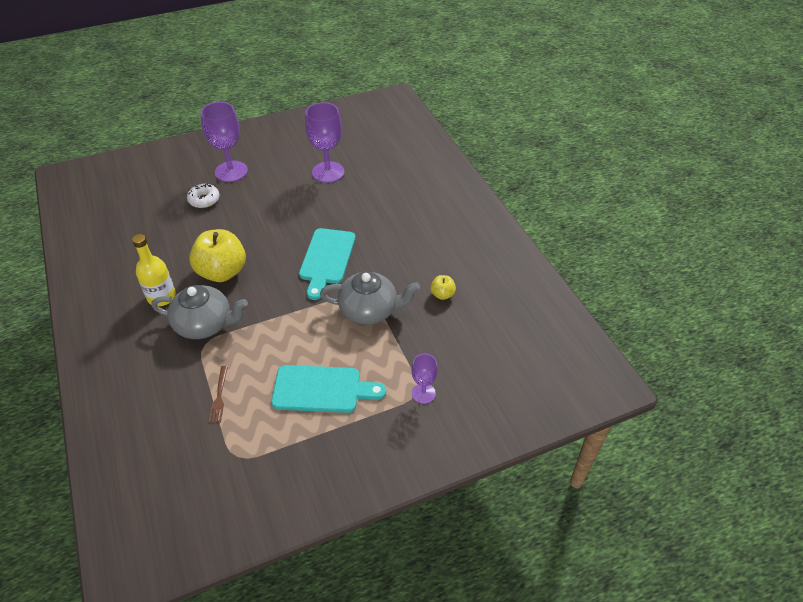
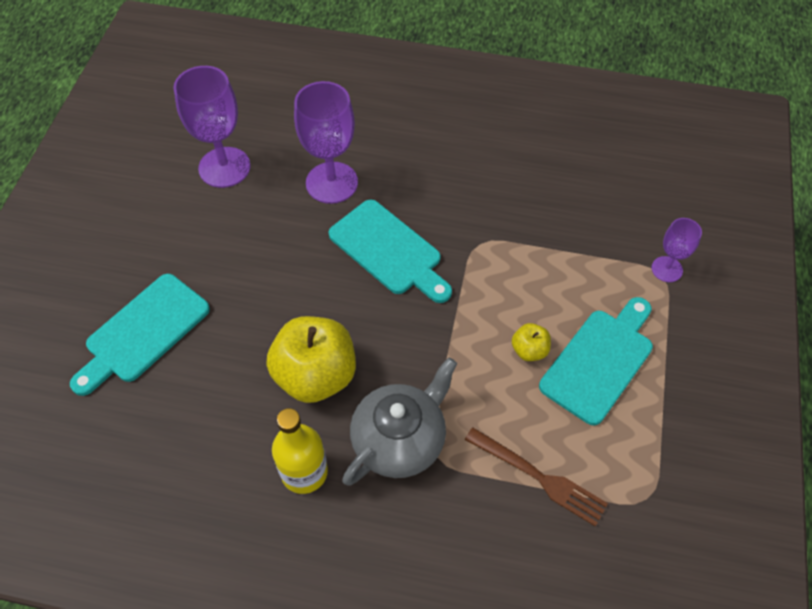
camera: 55 degrees left, 10 degrees up
white donut [187,183,220,208] -> turquoise cutting board [70,274,210,396]
purple goblet [200,102,248,182] -> purple goblet moved to [294,81,358,204]
brown fork [209,366,228,423] -> brown fork [465,427,608,527], size x1.56
grey teapot [320,272,420,325] -> none
yellow apple [430,275,456,300] -> yellow apple moved to [512,323,551,361]

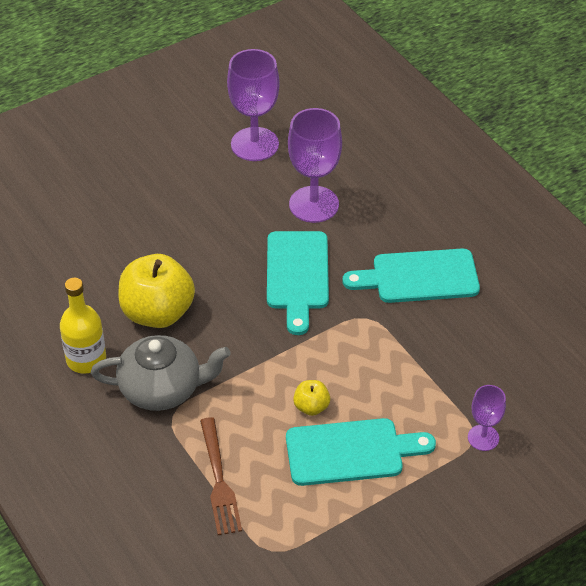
camera: 45 degrees right, 10 degrees down
turquoise cutting board [70,274,210,396] -> turquoise cutting board moved to [342,249,480,303]

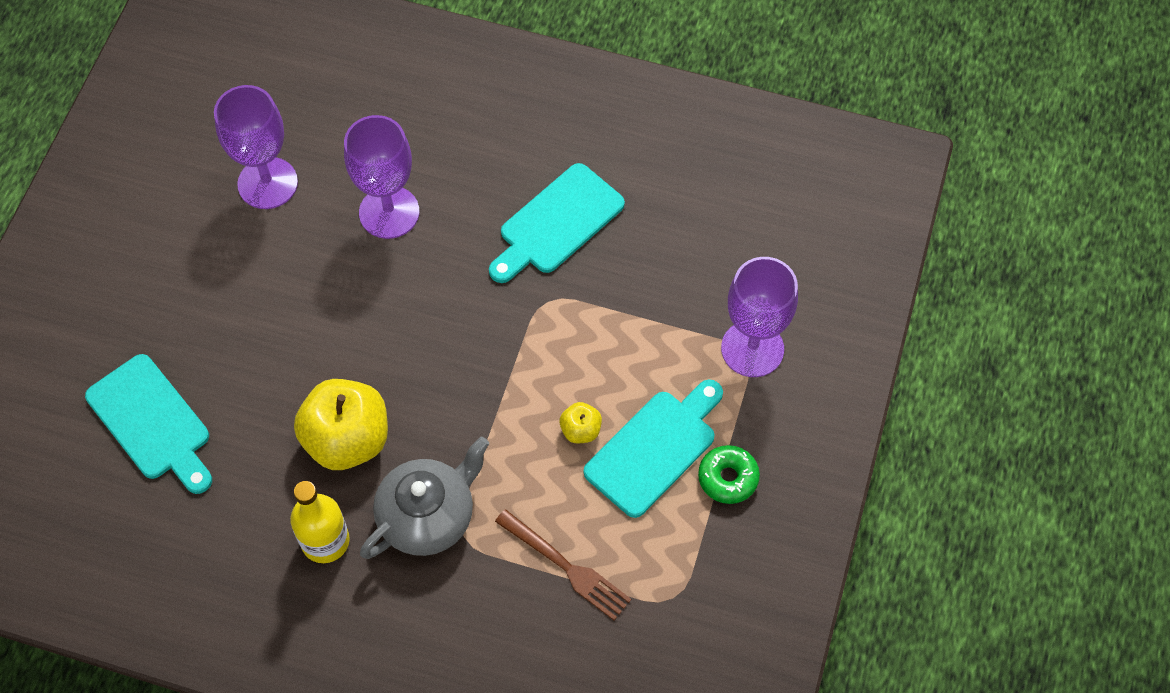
camera: 40 degrees left, 15 degrees up
turquoise cutting board [267,231,329,335] -> turquoise cutting board moved to [85,354,212,494]
purple goblet [468,385,506,451] -> purple goblet [721,257,798,377], size x1.82
none -> green donut [698,445,760,504]

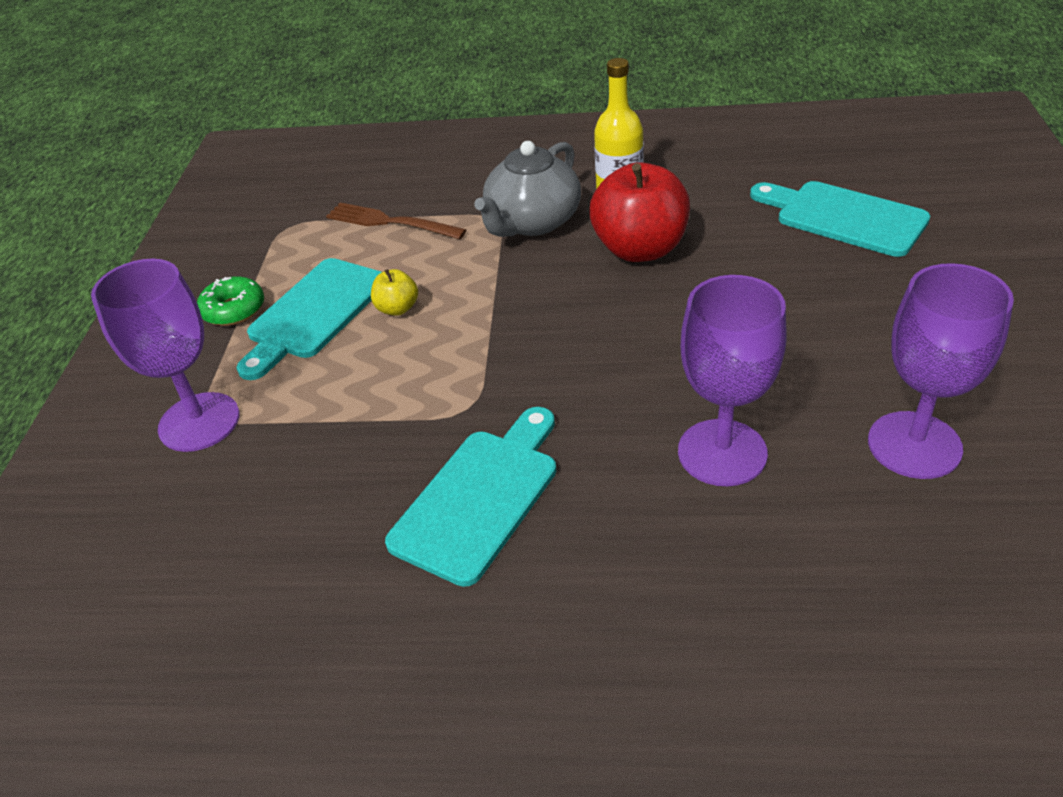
camera: 170 degrees right, 20 degrees down
yellow apple [294,379,388,470] -> red apple [589,162,690,262]

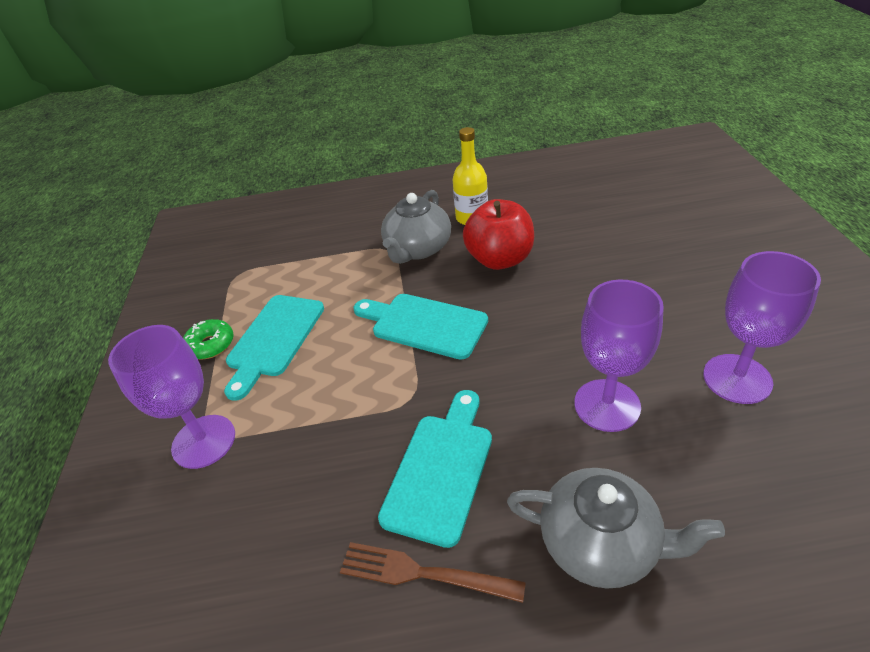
camera: 10 degrees left, 0 degrees up
brown fork [326,203,466,239] -> brown fork moved to [340,542,526,603]
yellow apple [371,269,418,316] -> none
turquoise cutting board [750,181,930,257] -> turquoise cutting board moved to [354,294,488,360]
none -> grey teapot [507,468,725,589]

